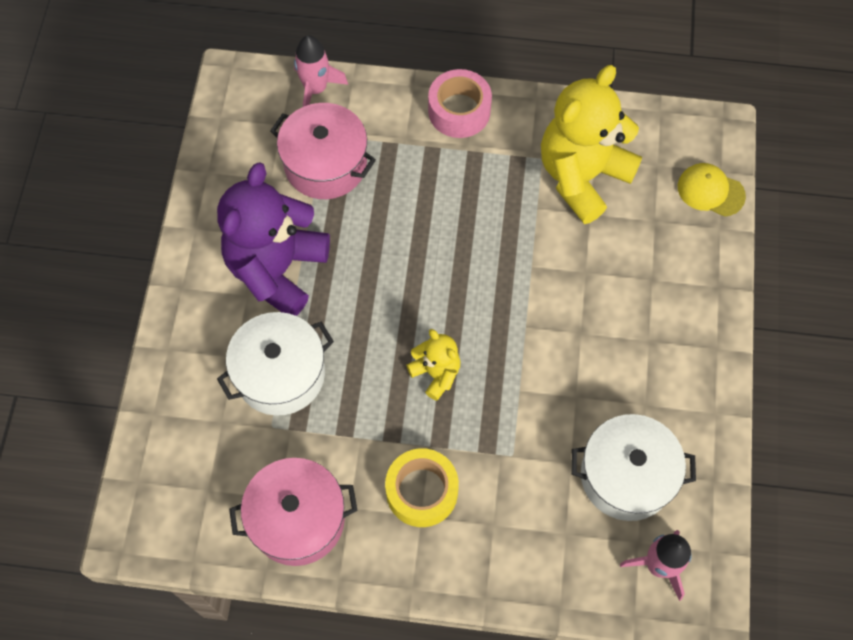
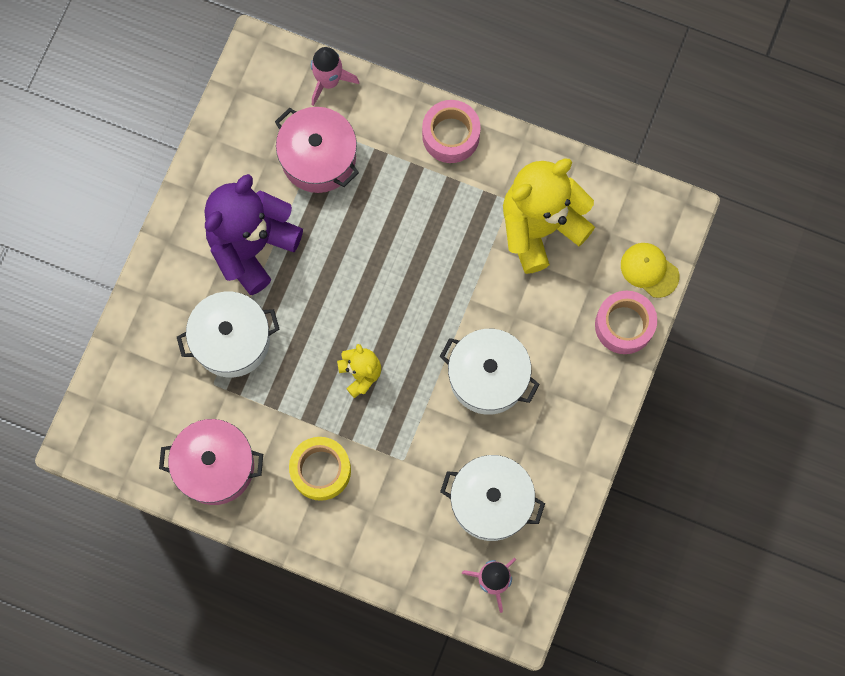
camera: 15 degrees right, 10 degrees up
none -> white pot [440,329,540,415]
none -> pink tape [595,291,657,354]

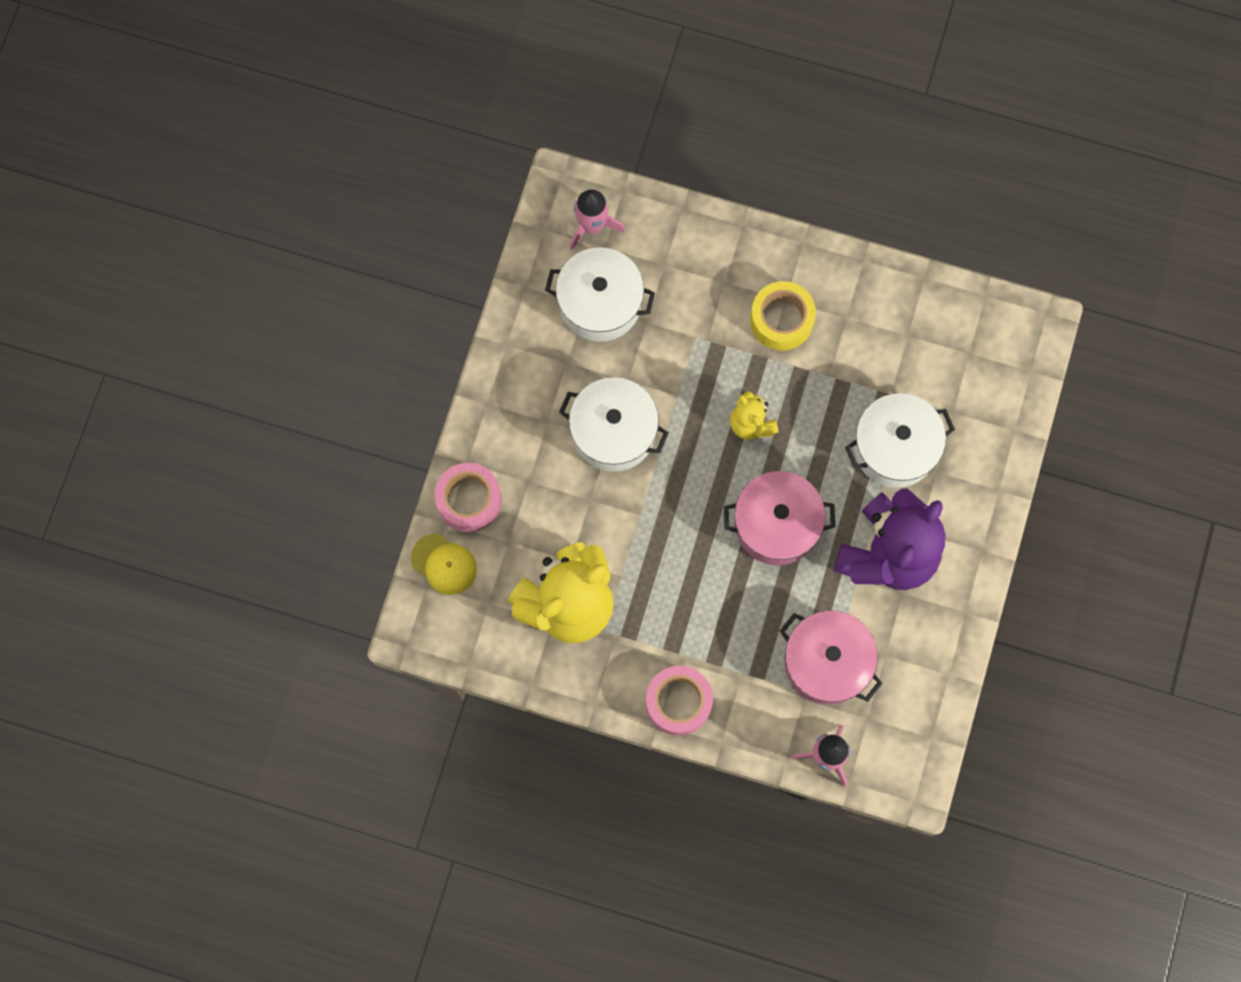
camera: 175 degrees right, 0 degrees up
pink pot [159,419,263,505] -> pink pot moved to [724,471,835,565]

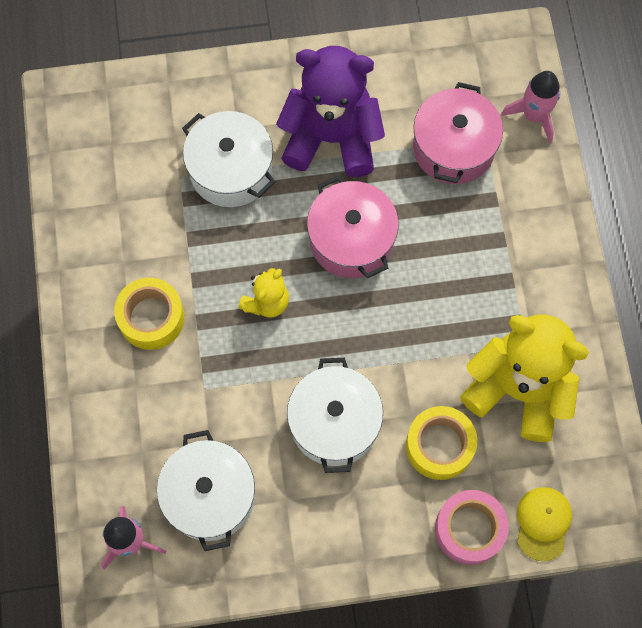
camera: 115 degrees left, 5 degrees down
pink tape [646,666,713,736] -> none
none -> yellow tape [406,406,477,480]

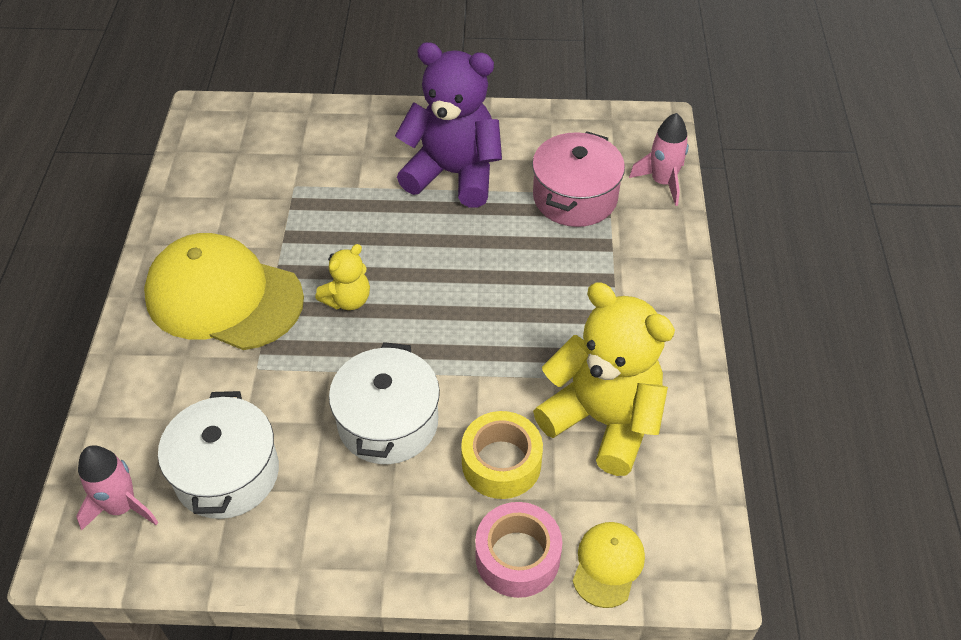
camera: 10 degrees right, 20 degrees down
yellow tape [114,278,185,350] -> yellow cap [144,233,304,350]
white pot [182,111,275,207] -> none
pink pot [307,175,399,278] -> none

